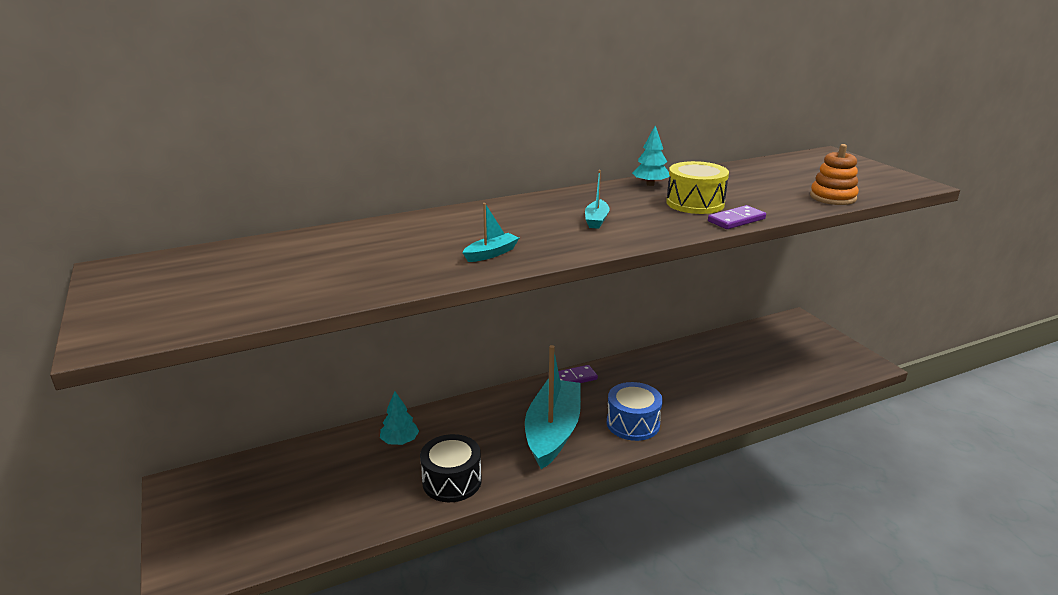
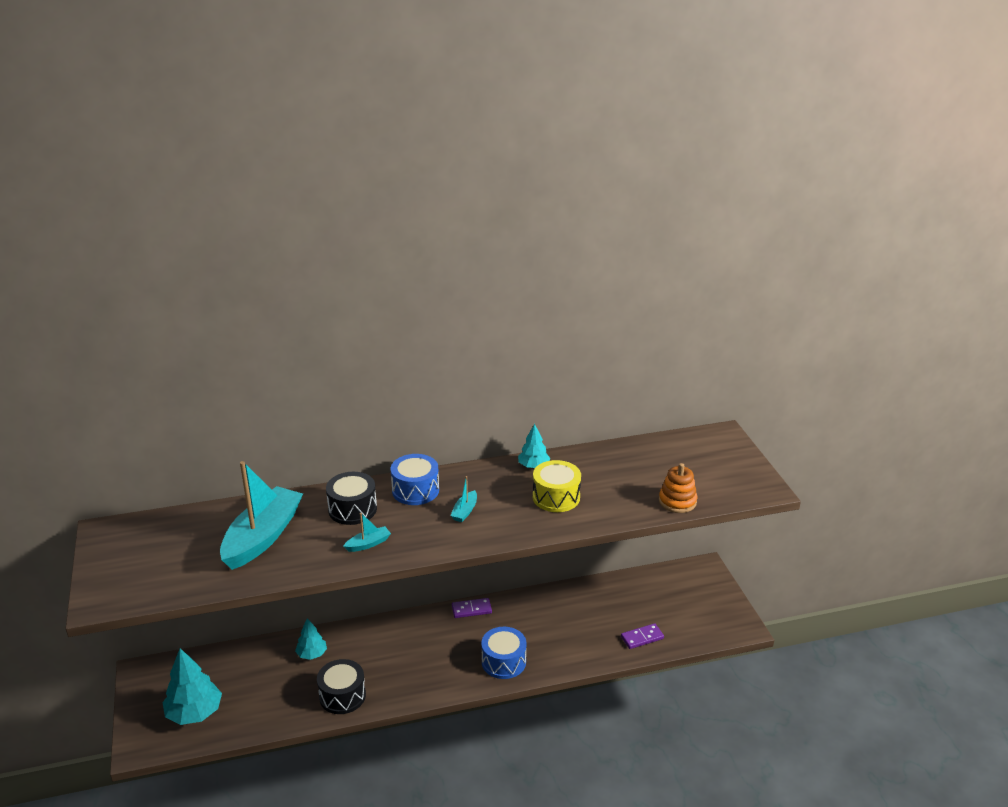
camera: 10 degrees right, 5 degrees up
turquoise boat [525,345,581,469] -> turquoise boat moved to [220,461,303,570]
purple domino [708,205,766,229] -> purple domino moved to [621,623,664,649]
none -> turquoise tree [163,648,222,725]
none -> black drum [326,472,377,525]
none -> blue drum [391,454,439,505]

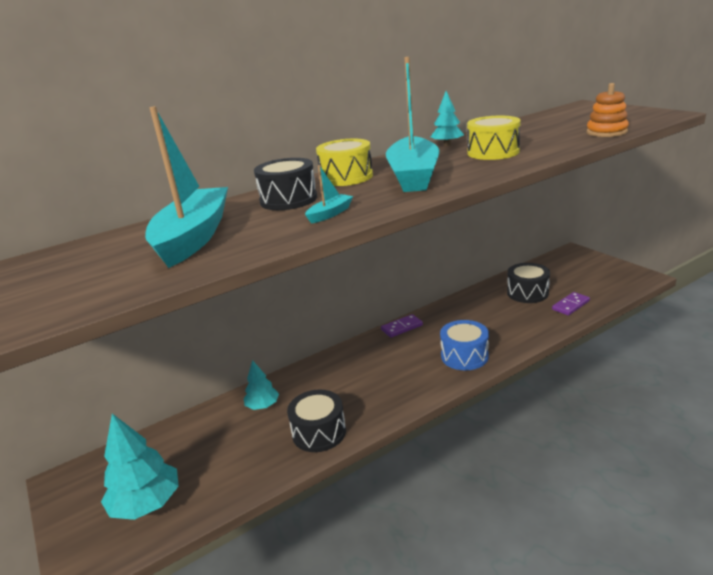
camera: 15 degrees left, 5 degrees down
blue drum [391,454,439,505] -> yellow drum [316,139,373,186]
turquoise boat [451,476,477,522] -> turquoise boat [386,57,439,192], size x2.43
none -> black drum [507,263,550,303]

